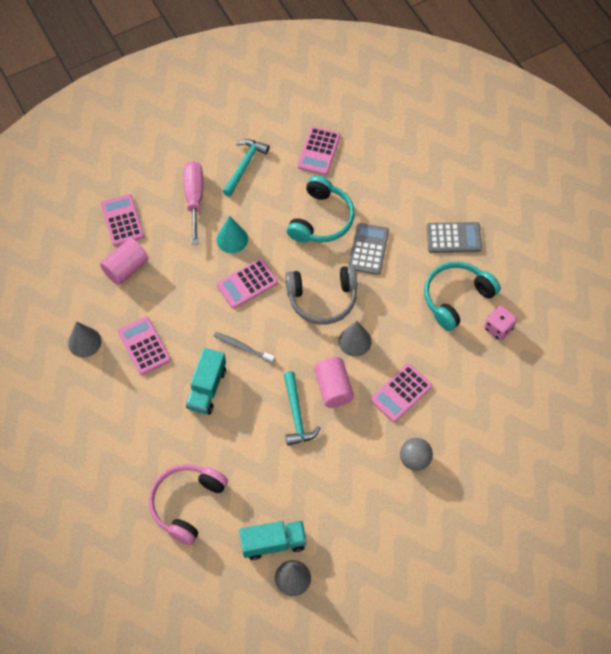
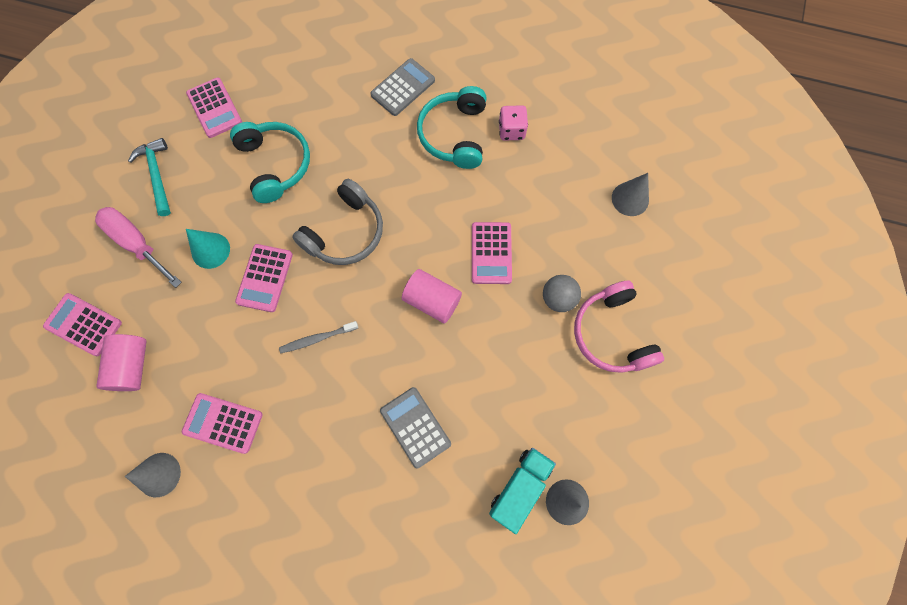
camera: 45 degrees left, 10 degrees up
pink headphones [149,464,228,545] -> pink headphones moved to [574,281,664,373]
turquoise truck [186,348,226,415] -> none
turquoise hammer [284,371,321,445] -> none
grey cone [339,321,372,357] -> grey cone moved to [612,173,649,216]
grey calculator [348,223,389,275] -> grey calculator moved to [380,387,451,468]

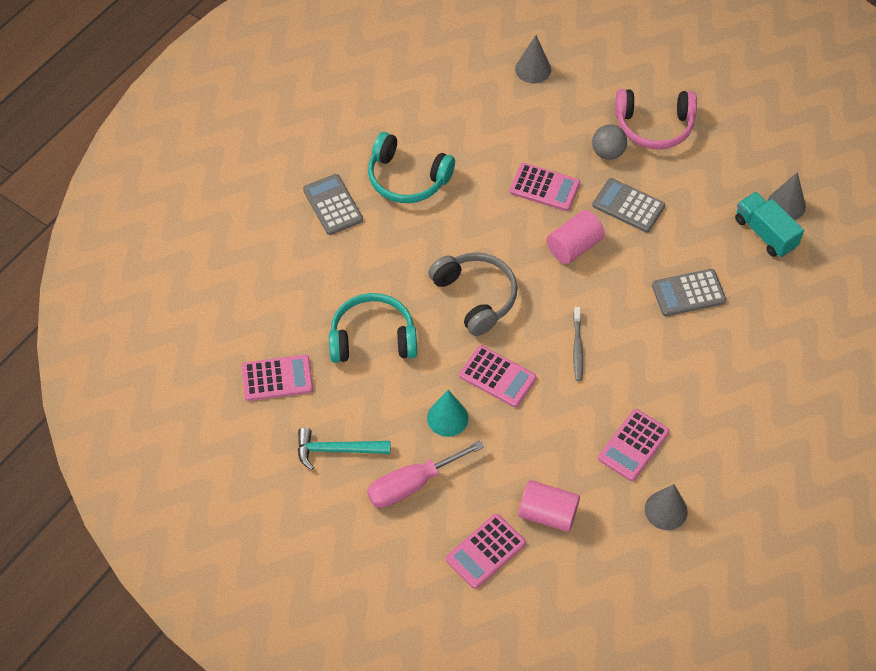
camera: 70 degrees left, 15 degrees down
pink dice [499,105,528,141] -> none
none -> grey calculator [592,178,665,232]

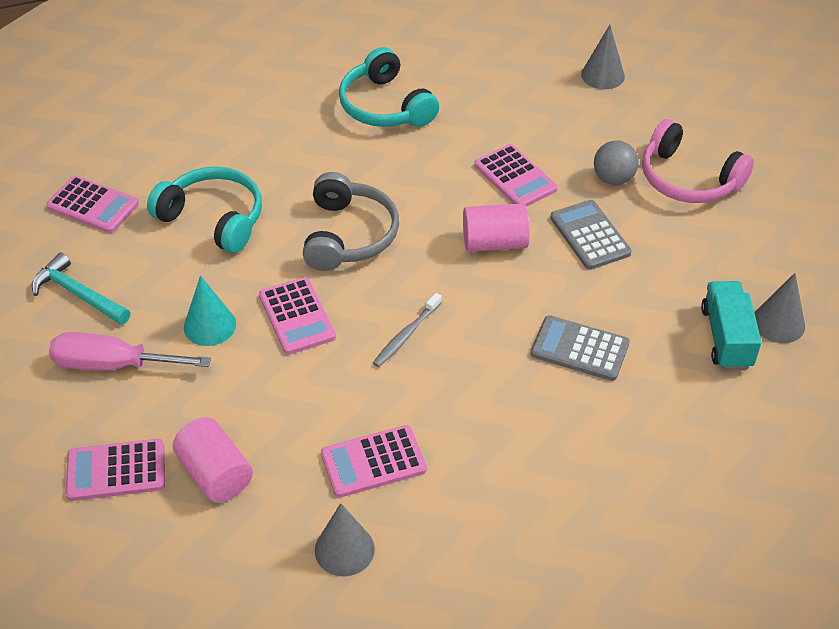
camera: 35 degrees right, 10 degrees down
grey calculator [303,174,363,235] -> none

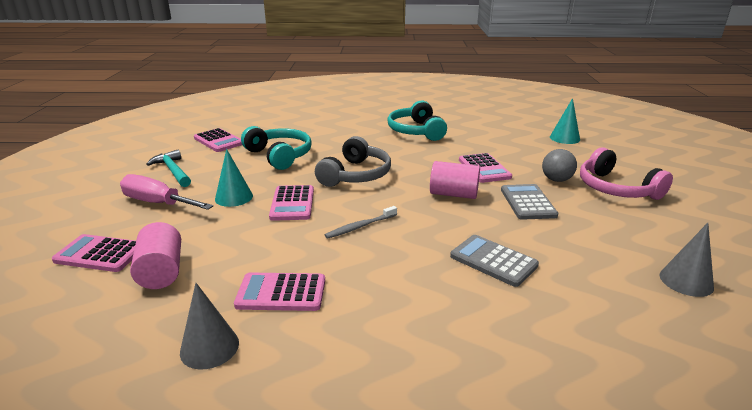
camera: 20 degrees right, 20 degrees down
grey cone [581,25,625,89] -> turquoise cone [550,98,580,144]
turquoise truck [701,281,762,369] -> none

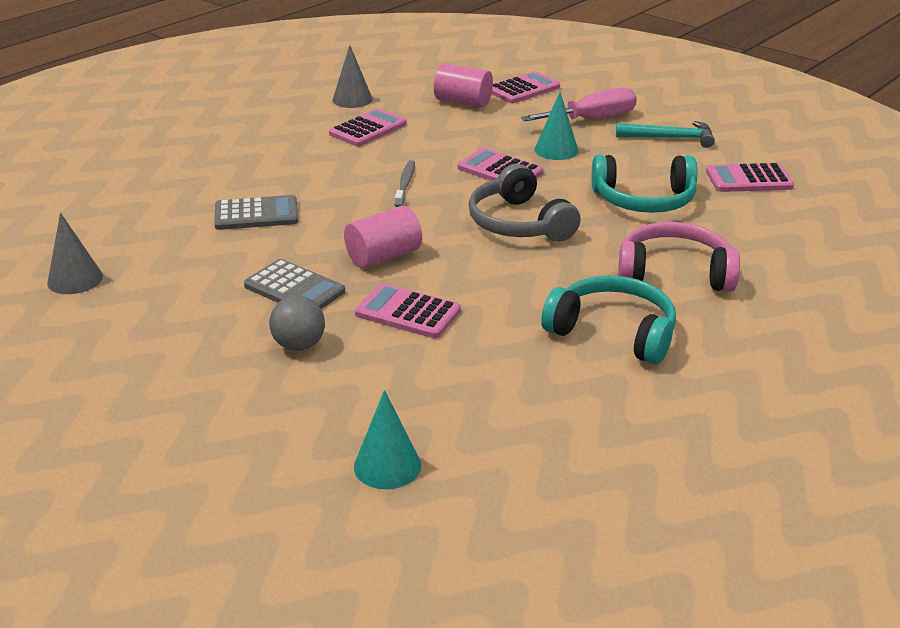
camera: 130 degrees right, 5 degrees up
pink headphones [580,147,673,200] -> pink headphones moved to [618,222,740,292]

